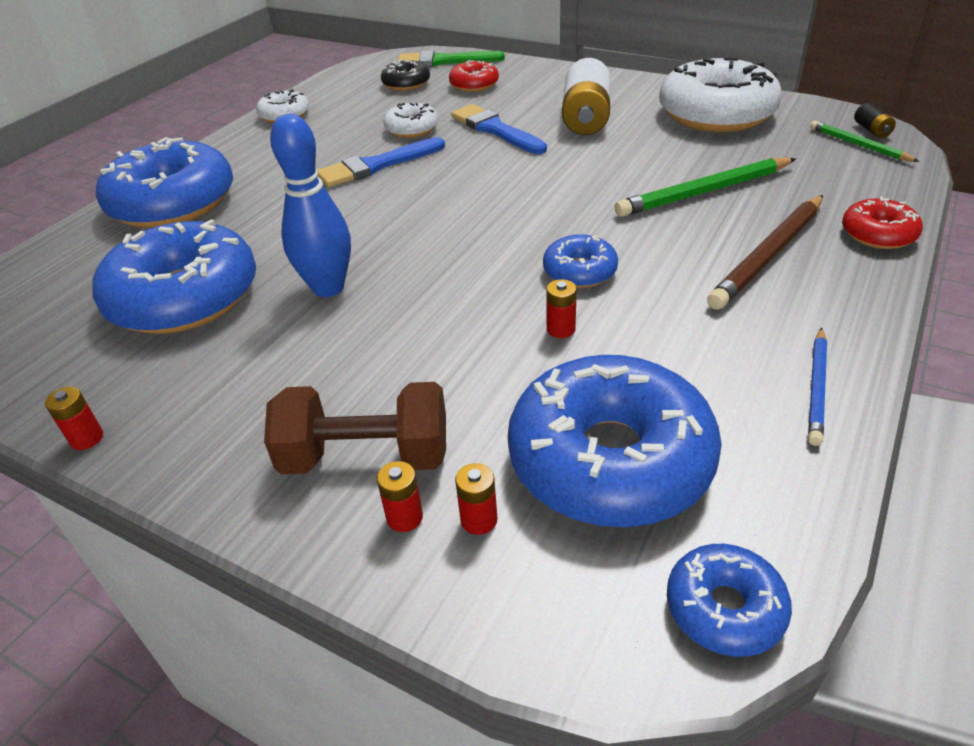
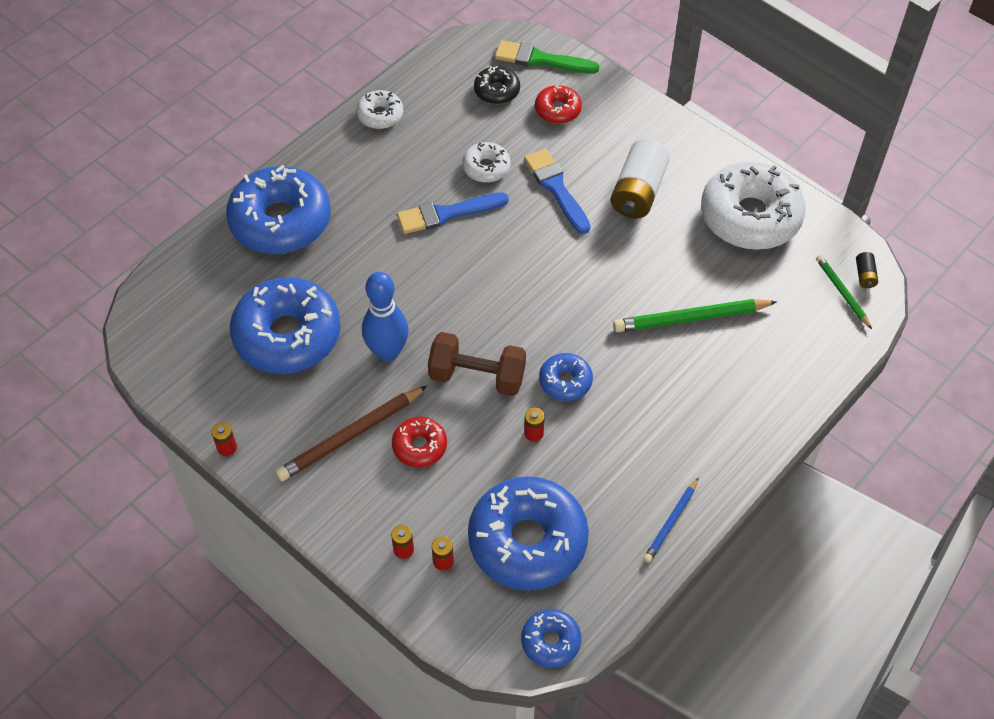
camera: 10 degrees right, 15 degrees up
brown dumbbell [264,382,446,474] -> brown dumbbell moved to [428,332,526,396]
brown pencil [707,195,823,310] -> brown pencil moved to [275,386,427,482]
red donut [842,196,923,249] -> red donut moved to [392,417,447,467]

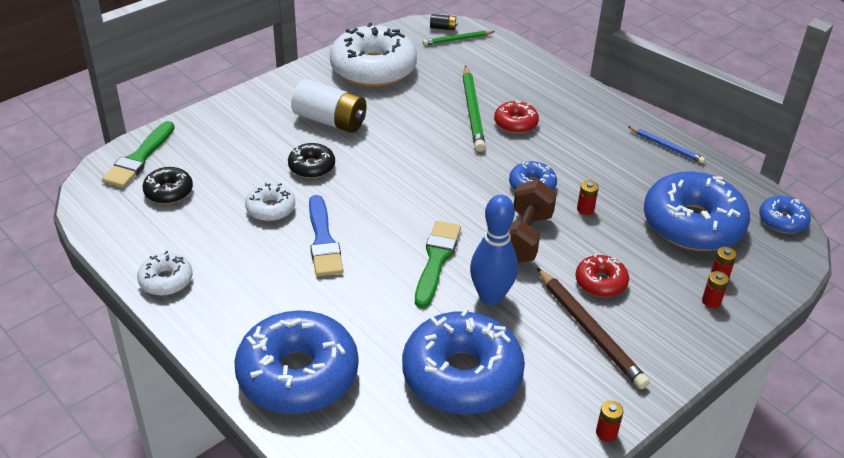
camera: 85 degrees left, 15 degrees down
blue brush [524,149,591,234] -> black donut [288,143,335,178]
red donut [535,85,582,124] -> red donut moved to [494,100,539,134]
none -> green brush [415,221,461,308]

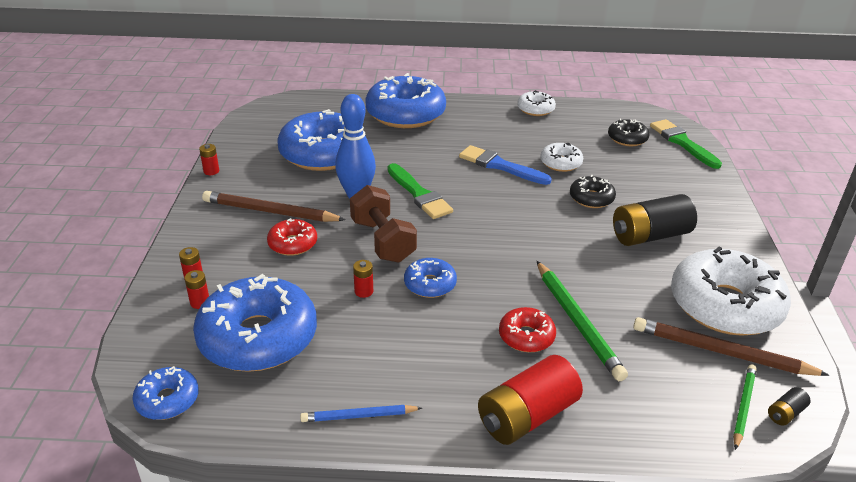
camera: 135 degrees right, 5 degrees down
white battery [291,79,367,133] -> black battery [613,194,697,246]
green pencil [463,66,486,152] -> green pencil turned 150 degrees counterclockwise [537,261,628,381]
none -> red battery [478,355,583,445]
none -> brown pencil [633,317,829,376]

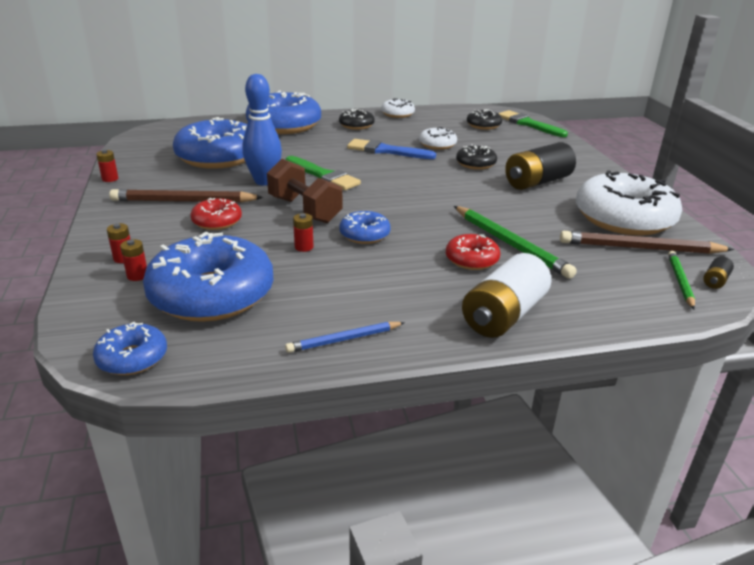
camera: 15 degrees left, 5 degrees down
red battery [478,355,583,445] -> white battery [462,253,551,338]
none -> black donut [339,109,374,130]

